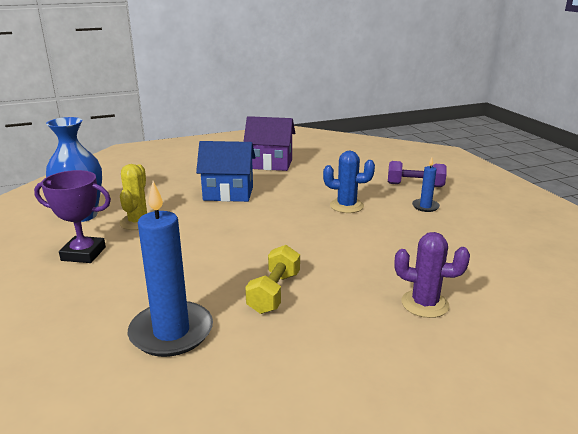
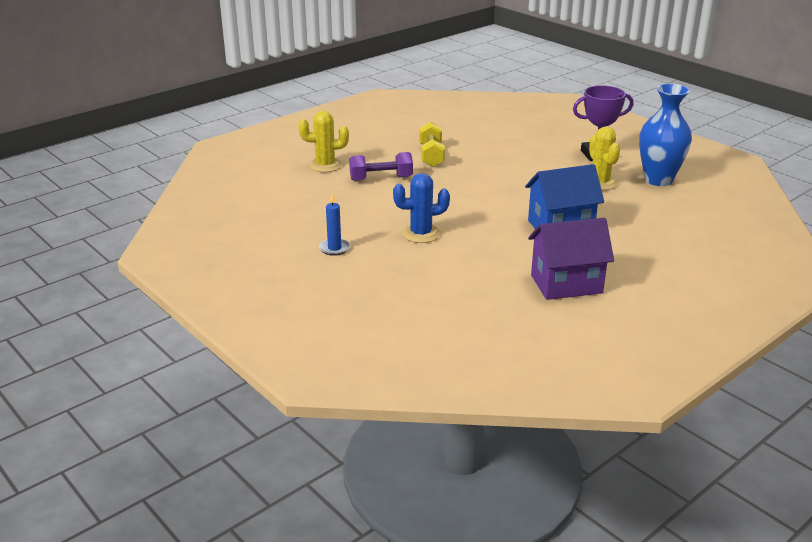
camera: 160 degrees right, 5 degrees up
blue candle [128,181,213,357] -> none
purple dumbbell [388,161,446,187] -> purple dumbbell moved to [349,152,413,181]
purple cactus [394,232,470,318] -> yellow cactus [298,111,349,172]

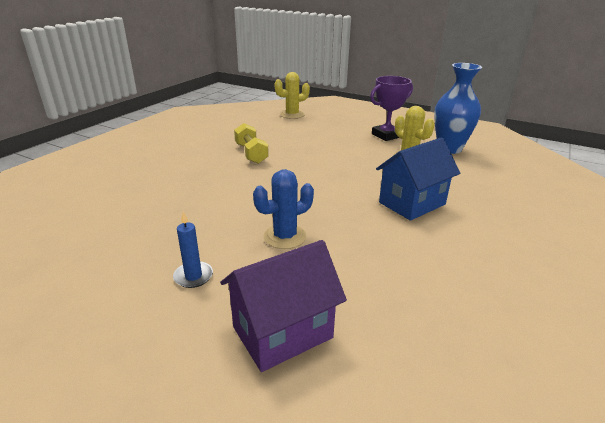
camera: 20 degrees left, 0 degrees up
yellow cactus [298,111,349,172] -> yellow cactus moved to [275,72,310,119]
purple dumbbell [349,152,413,181] -> none
purple house [528,218,614,300] -> purple house moved to [220,240,347,372]

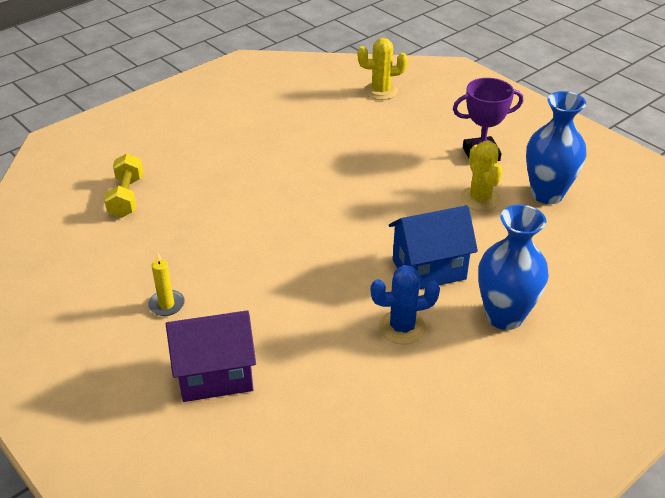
camera: 20 degrees right, 10 degrees up
blue candle [173,211,213,288] -> yellow candle [148,252,185,316]
yellow dumbbell [234,123,269,164] -> yellow dumbbell moved to [104,153,144,218]
blue cactus [253,169,314,249] -> blue cactus moved to [371,265,440,344]
none -> blue vase [478,205,549,330]

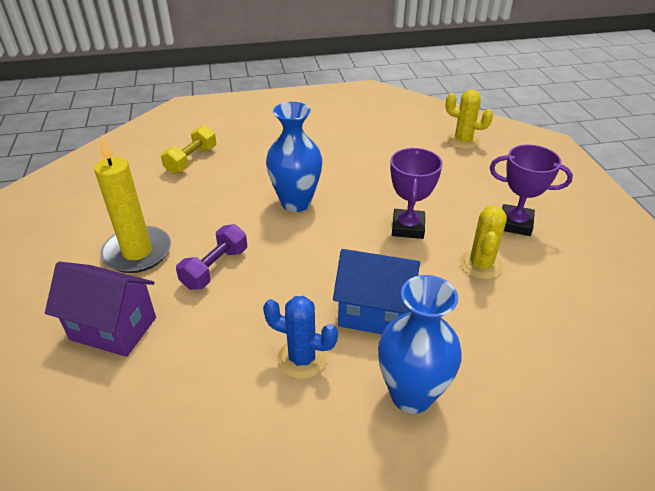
camera: 30 degrees right, 0 degrees up
yellow candle [148,252,185,316] -> yellow candle [94,135,171,273], size x2.07
blue vase [526,91,587,204] -> blue vase moved to [266,102,322,212]
none -> purple dumbbell [176,224,247,290]
none -> purple trophy [390,148,443,239]

